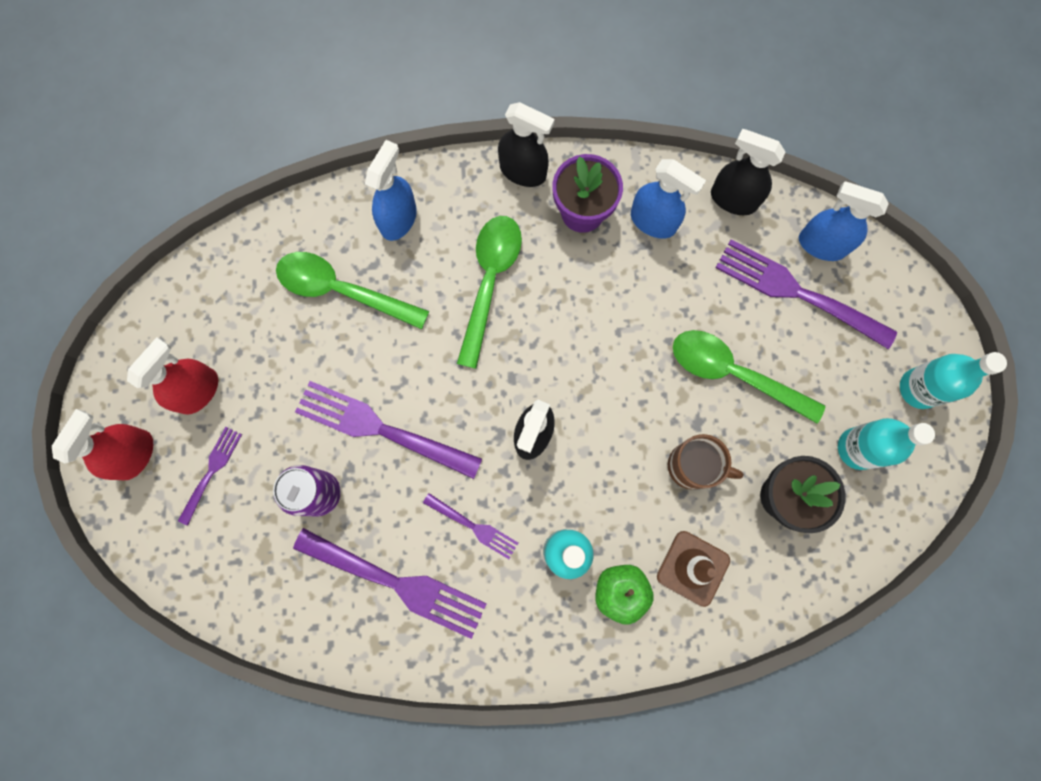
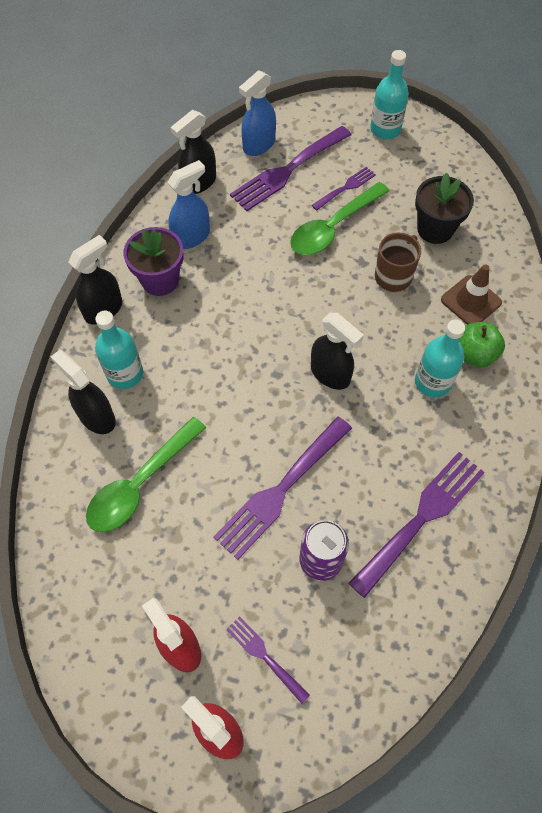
camera: 70 degrees left, 15 degrees down
blue spray bottle [365,140,417,241] -> black spray bottle [51,350,116,434]
purple fork [423,493,518,559] -> purple fork moved to [312,167,376,211]
green spoon [457,216,522,369] -> none
turquoise bottle [838,418,935,470] -> turquoise bottle moved to [95,311,143,389]

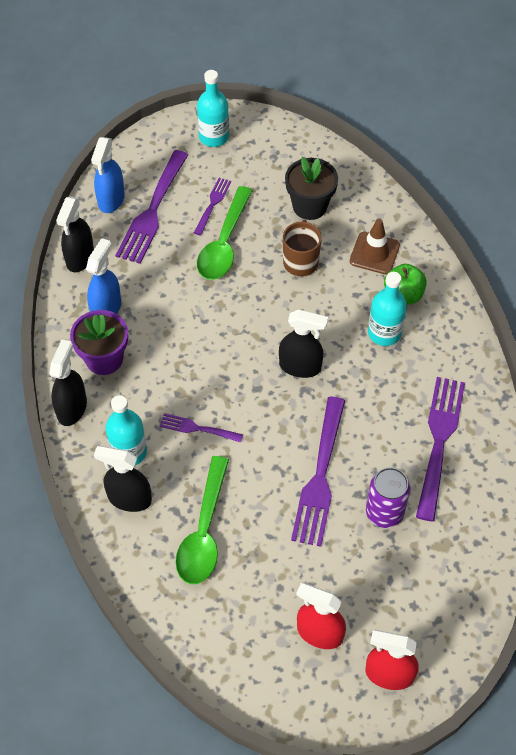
camera: 30 degrees left, 5 degrees down
purple fork [226,616,310,704] -> purple fork moved to [160,413,243,443]

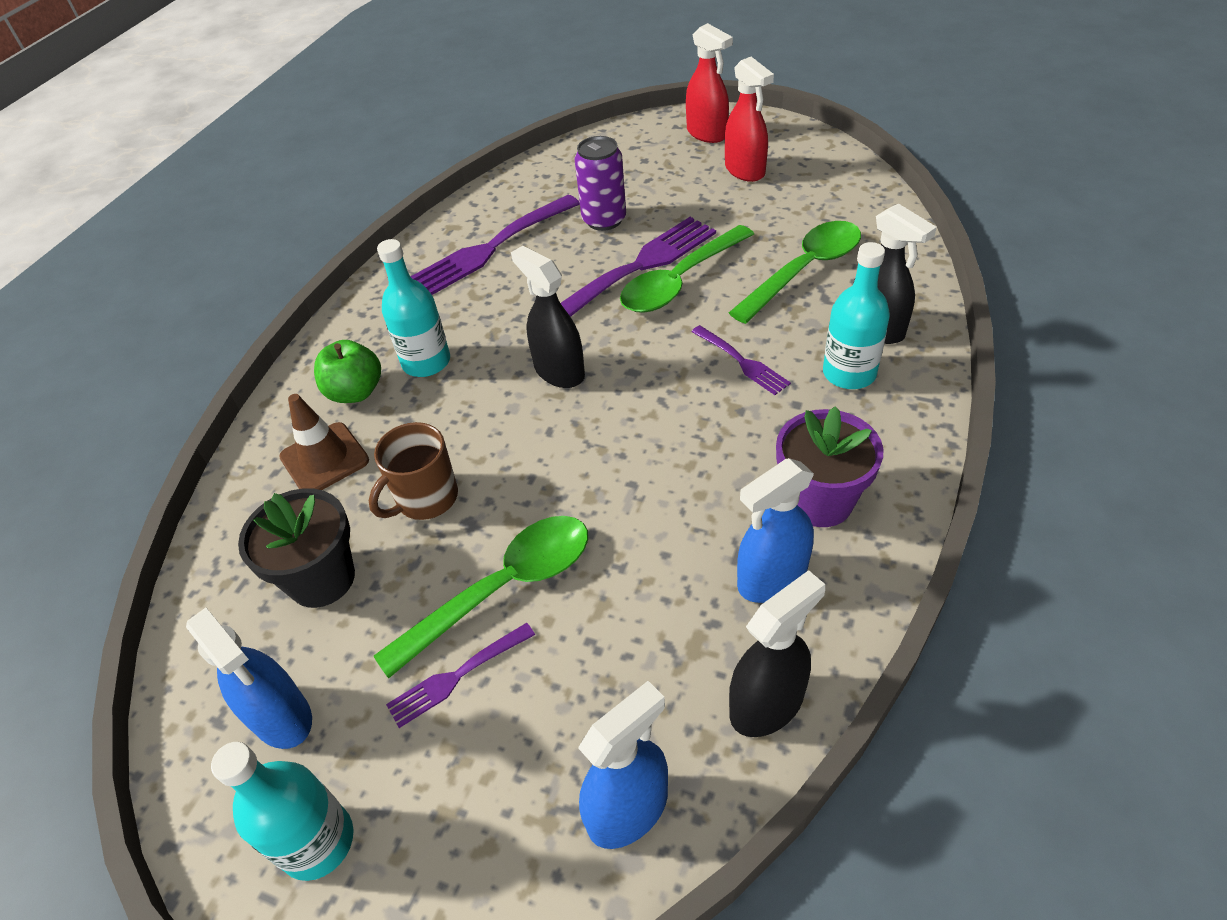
camera: 140 degrees left, 10 degrees down
black spray bottle [49,340,87,426] -> none
purple fork [115,150,188,264] -> none
none -> blue spray bottle [186,608,312,749]
none -> green spoon [620,225,754,313]

